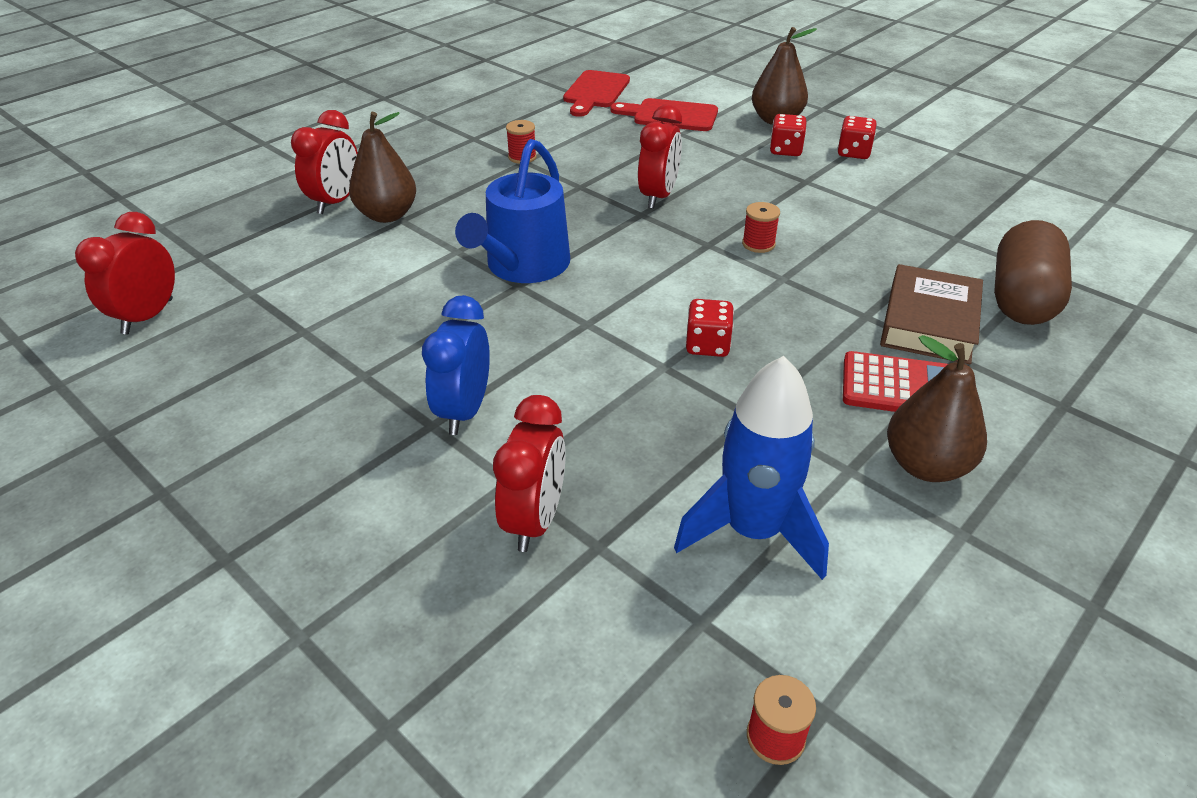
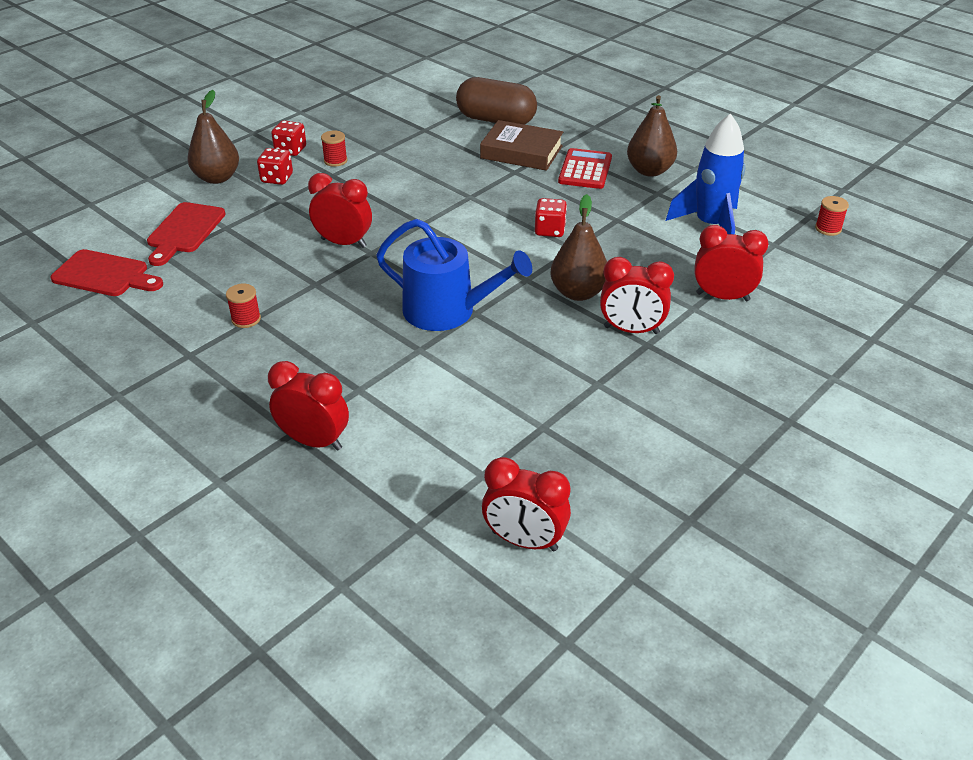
camera: 90 degrees left, 0 degrees up
brown pear [349,112,416,223] -> brown pear moved to [550,194,607,301]
blue clock [422,295,490,435] -> red clock [600,257,674,334]
red spool [742,202,780,253] -> red spool moved to [321,130,347,167]

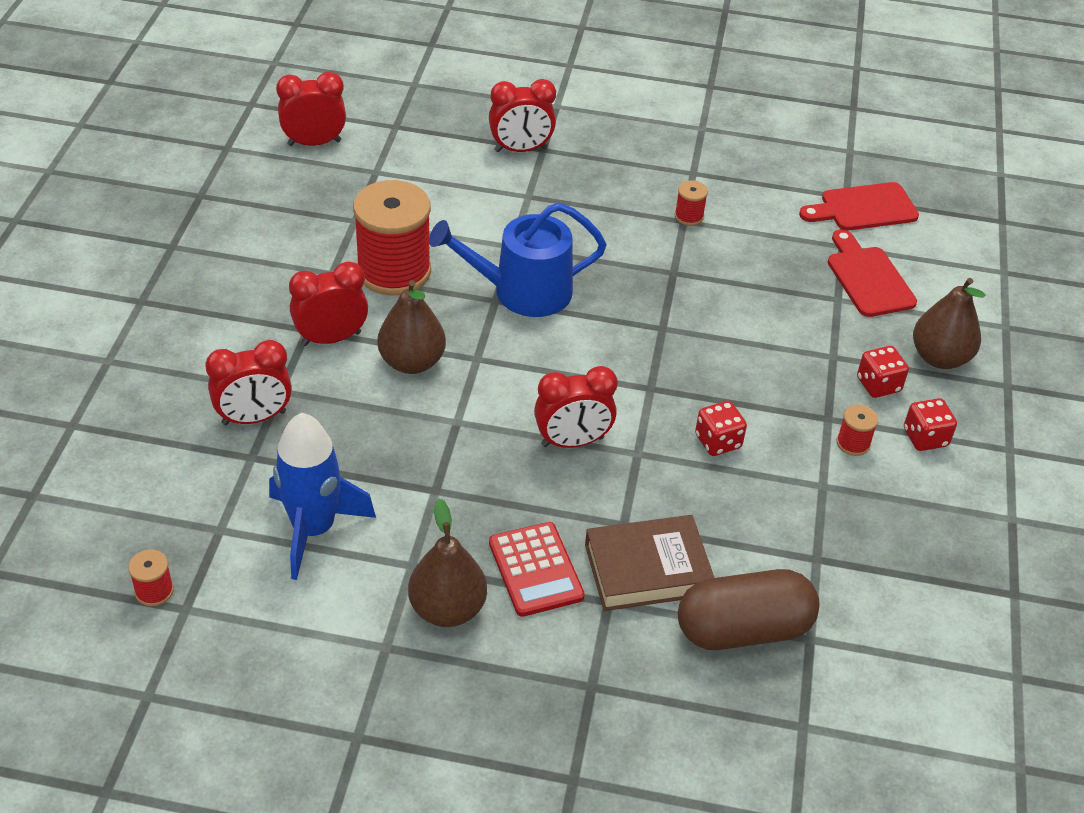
camera: 145 degrees right, 5 degrees up
red clock [308,173,372,248] -> red clock moved to [534,366,618,448]
red dice [535,198,567,237] -> red dice moved to [695,401,747,456]
none -> red spool [353,180,431,295]

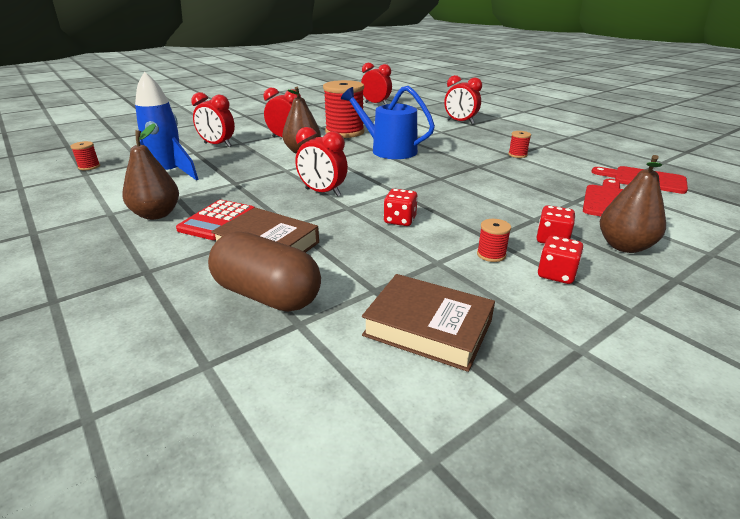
camera: 45 degrees right, 15 degrees down
none -> brown book [362,274,495,372]

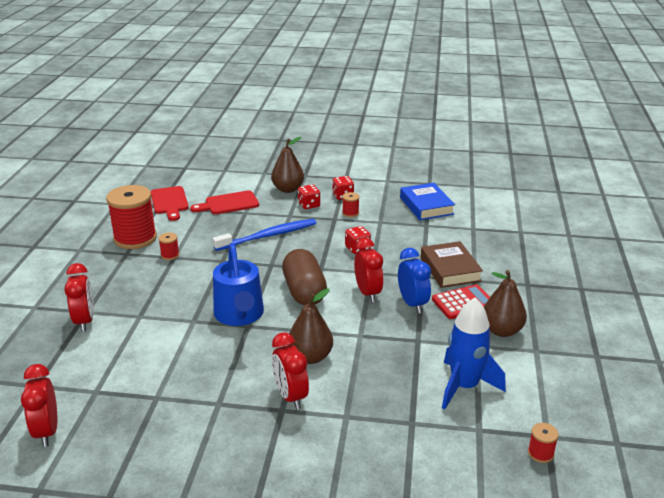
camera: 135 degrees left, 0 degrees up
red clock [191,92,235,147] -> none
brown capsule [208,232,321,312] -> brown capsule moved to [282,249,327,305]
red spool [323,80,365,138] -> red spool moved to [106,185,157,249]
brown book [362,274,495,372] -> blue book [400,183,455,220]
none -> blue toothbrush [213,219,316,251]
none -> blue clock [398,248,431,314]

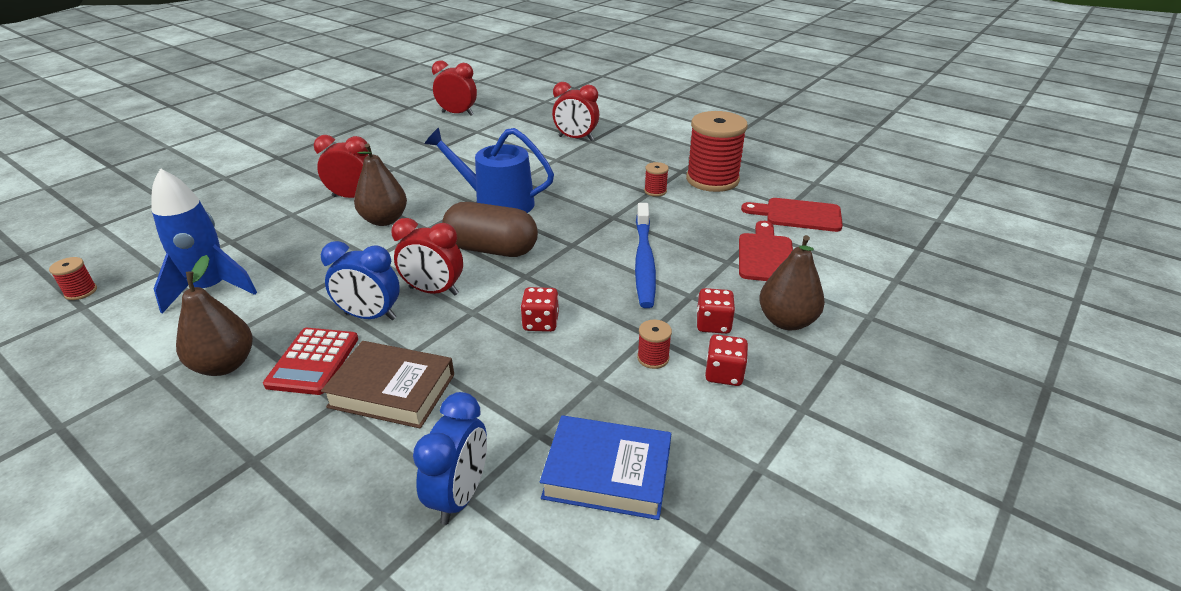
camera: 120 degrees right, 5 degrees up
none -> blue clock [413,392,487,525]

